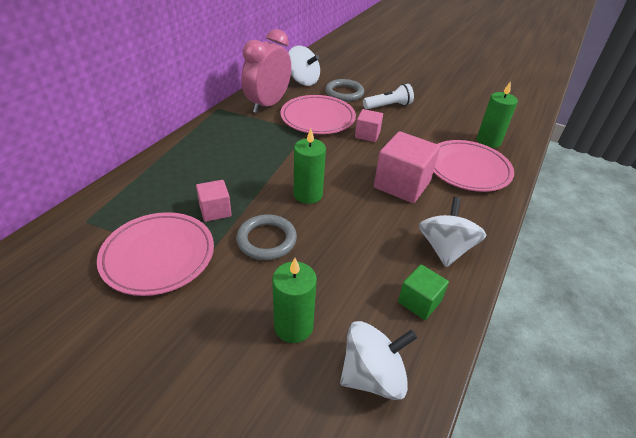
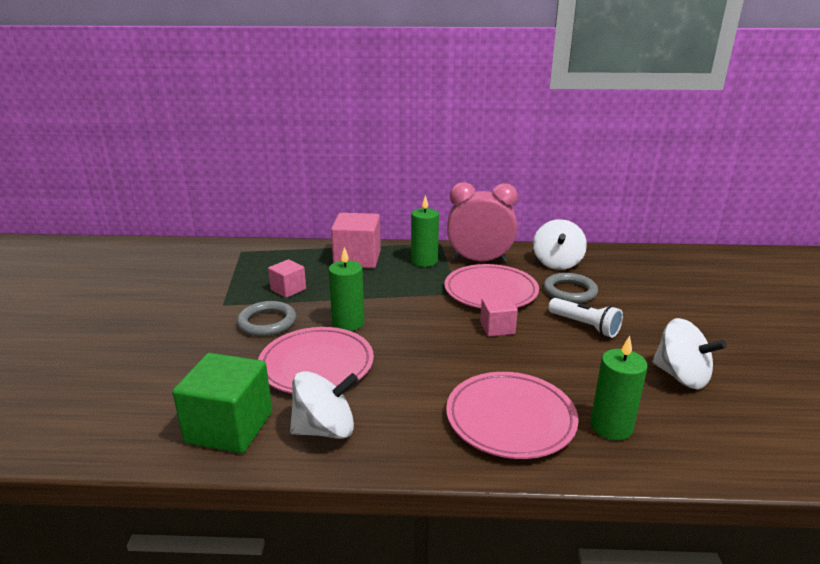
camera: 65 degrees right, 15 degrees down
pink plate [97,212,214,296] -> pink plate moved to [258,327,374,394]
green candle [272,258,317,343] -> green candle moved to [411,195,439,267]
white spinning top [340,321,418,400] -> white spinning top moved to [652,318,727,389]
pink cube [374,131,440,203] -> pink cube moved to [331,213,381,268]
green cube [398,264,449,320] -> green cube [172,353,272,453], size x1.78

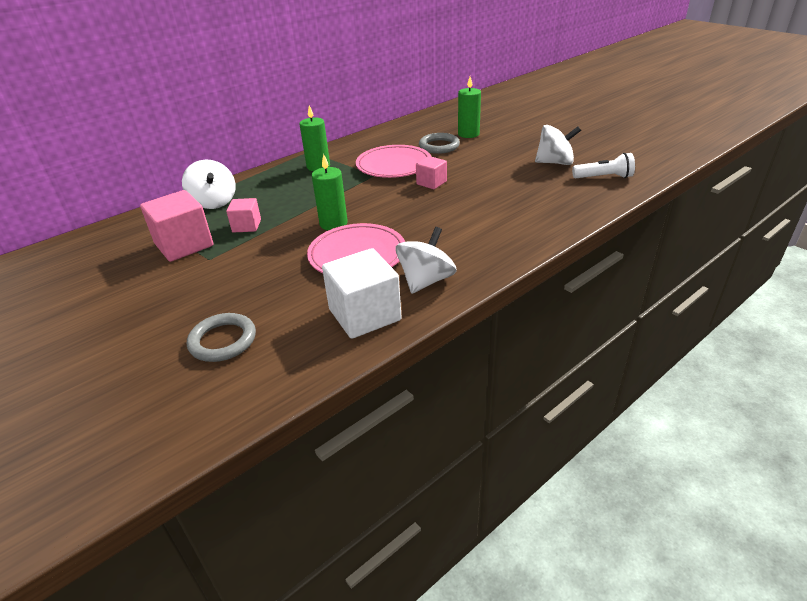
camera: 40 degrees left, 10 degrees up
green cube [172,353,272,453] -> white cube [322,248,402,339]
grey ring [237,301,296,336] -> grey ring moved to [187,313,256,362]
pink cube [331,213,381,268] -> pink cube moved to [140,190,214,262]
pink plate [446,372,579,459] -> none
pink clock [447,182,518,262] -> none
white spinning top [533,219,587,270] -> white spinning top moved to [182,160,236,209]
white flashlight [548,298,623,338] -> white flashlight moved to [572,153,635,178]
green candle [590,336,647,440] -> green candle moved to [458,77,481,138]

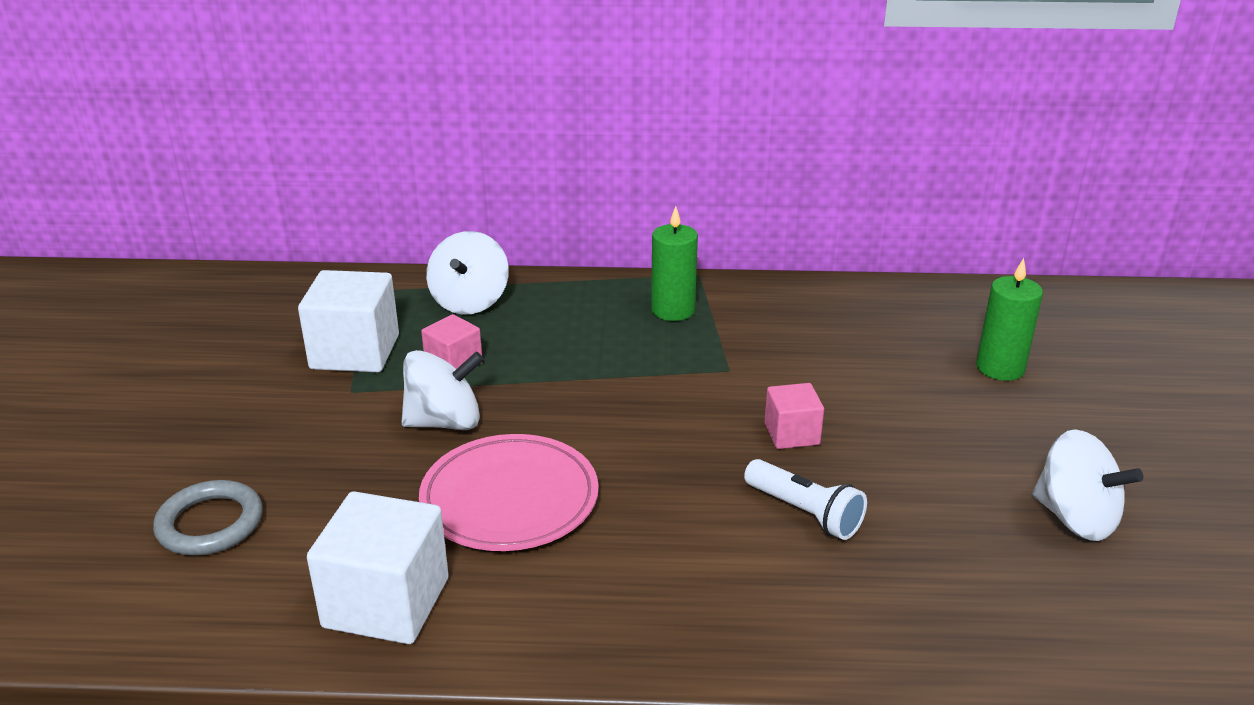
camera: 40 degrees right, 5 degrees down
pink cube [140,190,214,262] -> white cube [298,270,399,372]
green candle [312,154,348,230] -> none
pink plate [356,145,431,178] -> none
white spinning top [395,227,457,294] -> white spinning top moved to [401,350,484,430]
grey ring [419,133,460,154] -> none
white flashlight [572,153,635,178] -> white flashlight moved to [744,459,867,540]

